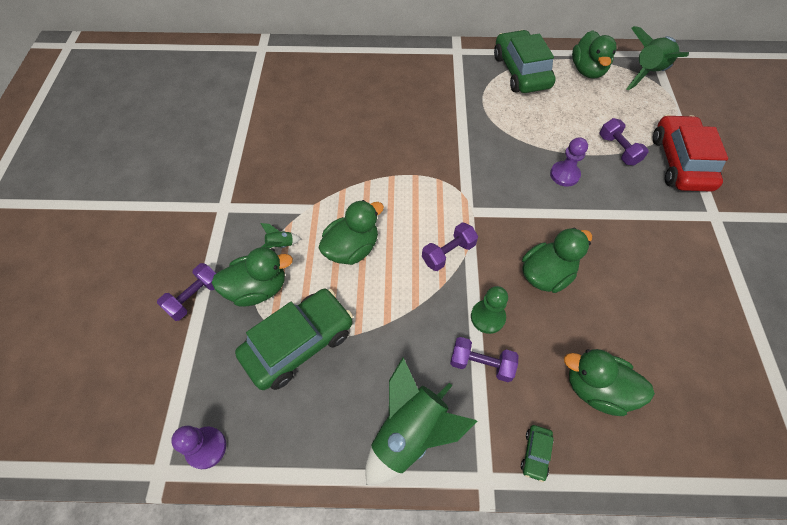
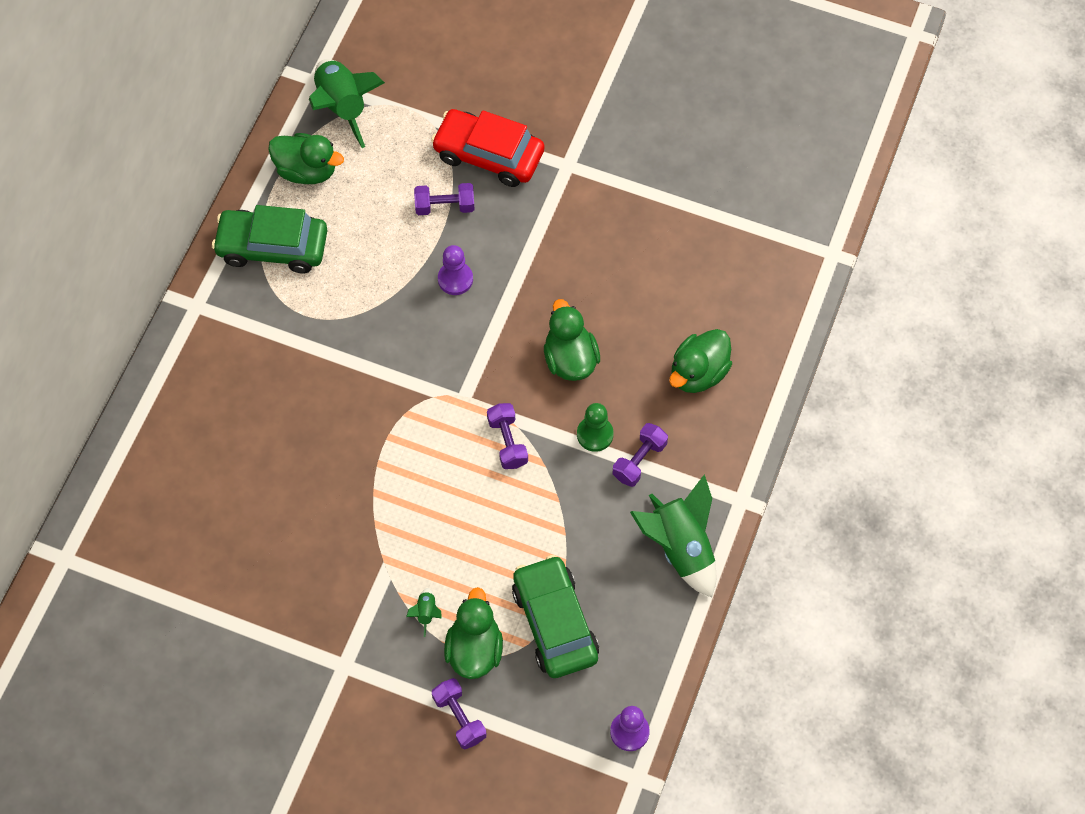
camera: 70 degrees left, 5 degrees up
green duck [318,200,384,265] -> none
green car [521,425,554,482] -> none

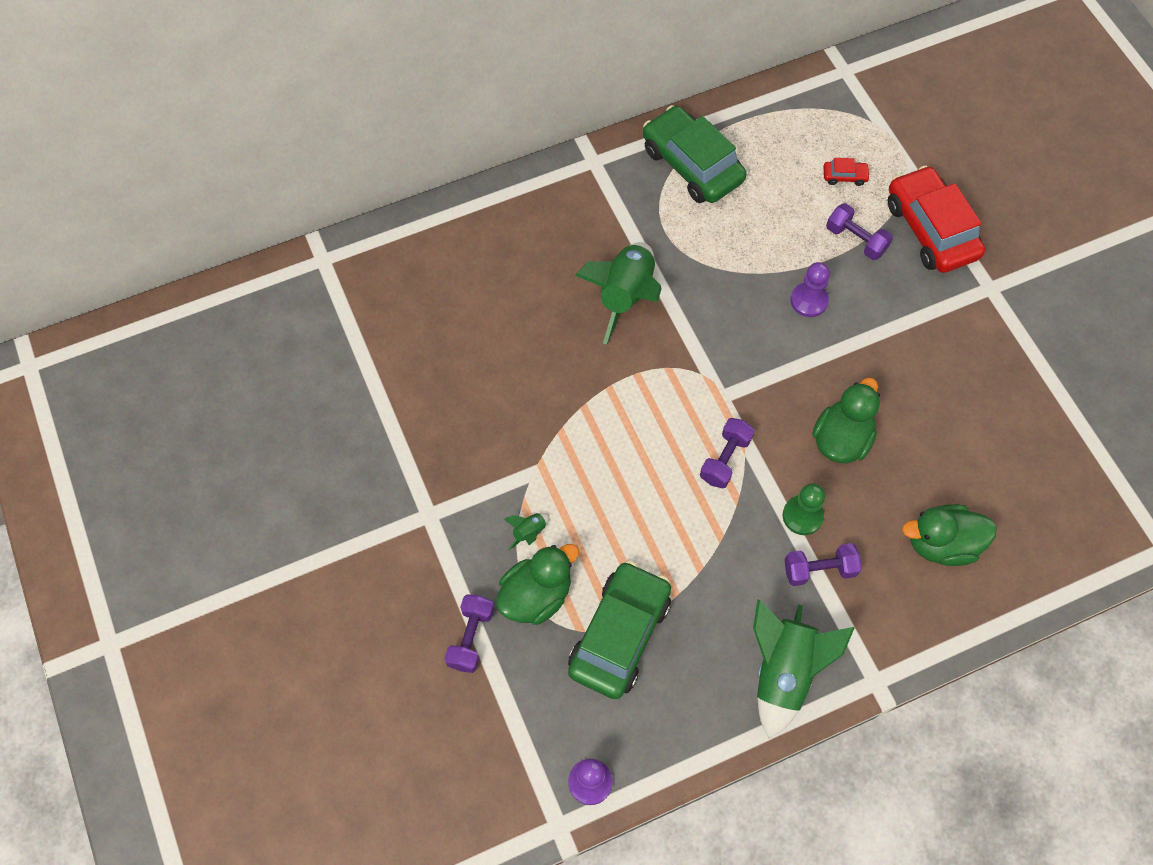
camera: 45 degrees right, 0 degrees up
green duck [268,133,344,184] -> none
green rocket [309,59,385,148] -> green rocket moved to [575,242,662,345]
none -> red car [823,158,870,186]

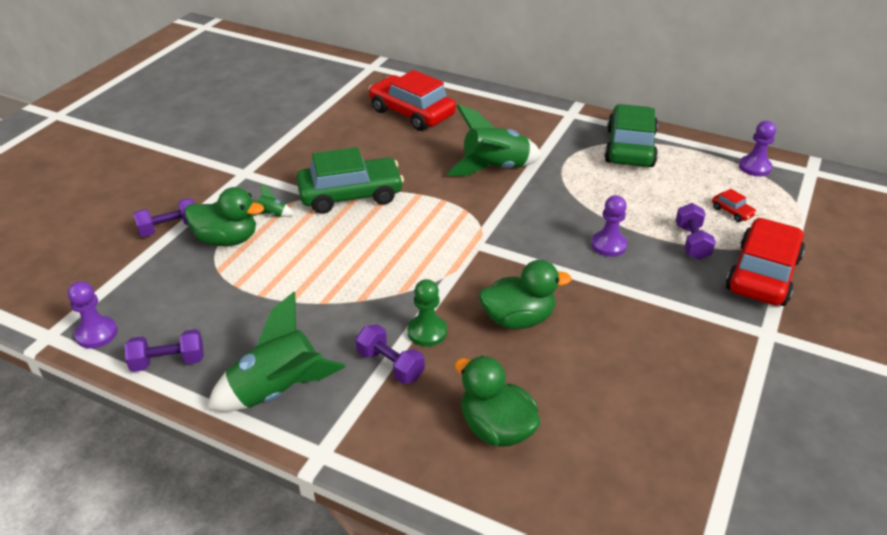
camera: 50 degrees right, 25 degrees down
green car [568,561,671,699] -> green car moved to [296,147,404,214]
purple dumbbell [700,418,755,488] -> purple dumbbell moved to [125,329,204,372]
none -> red car [369,70,456,131]
none -> purple pawn [739,121,776,177]

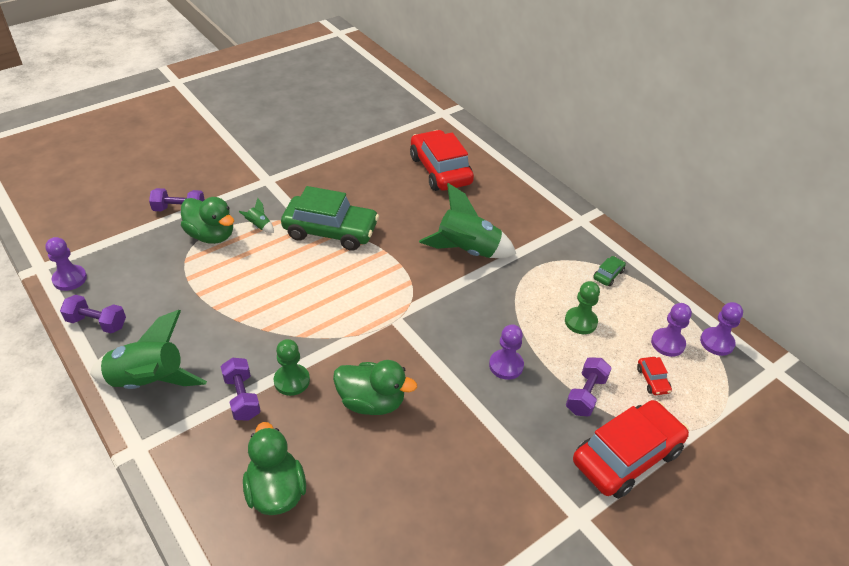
camera: 25 degrees right, 5 degrees up
green car [604,104,658,167] -> green car [593,256,626,286], size x0.41
none -> green pawn [565,281,600,334]
none -> purple pawn [651,303,692,357]

